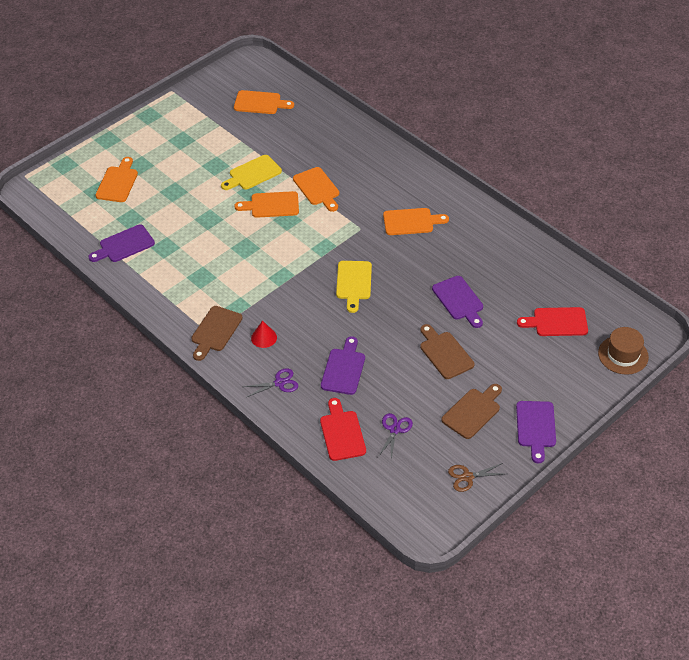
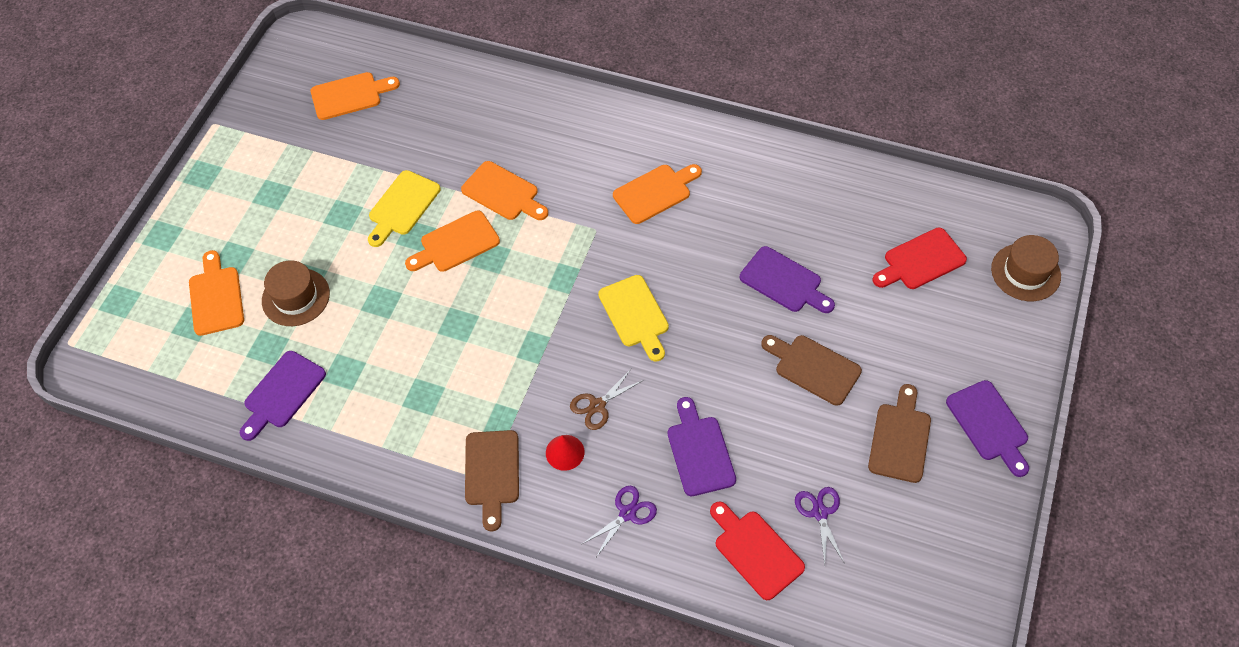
camera: 25 degrees left, 10 degrees up
brown scissors [448,463,504,492] -> brown scissors moved to [570,368,644,430]
none -> brown hat [262,260,330,326]

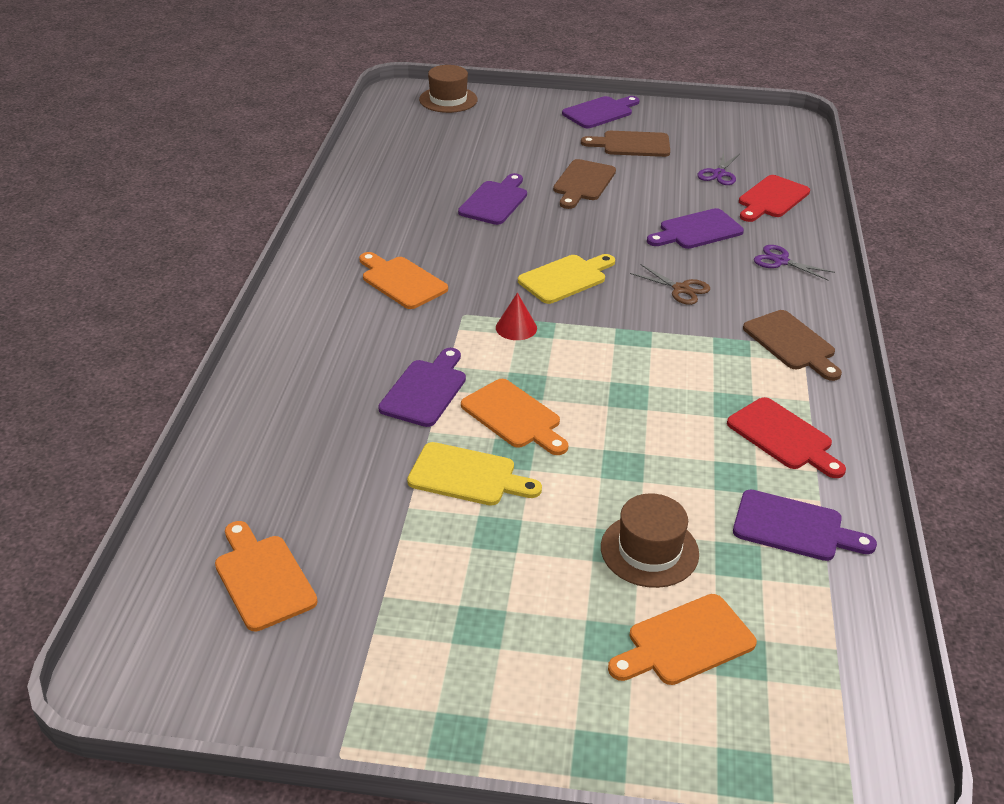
camera: 105 degrees left, 20 degrees down
orange cutting board [461,161,548,220] -> purple cutting board [378,348,466,427]
brown cutting board [465,430,519,532] -> brown cutting board turned 75 degrees clockwise [743,310,842,381]
red cone [546,435,585,471] -> red cone moved to [496,293,537,340]
purple scissors [795,487,845,565] -> purple scissors turned 45 degrees counterclockwise [697,151,739,185]
red cutting board [873,228,967,289] -> red cutting board moved to [727,397,846,478]

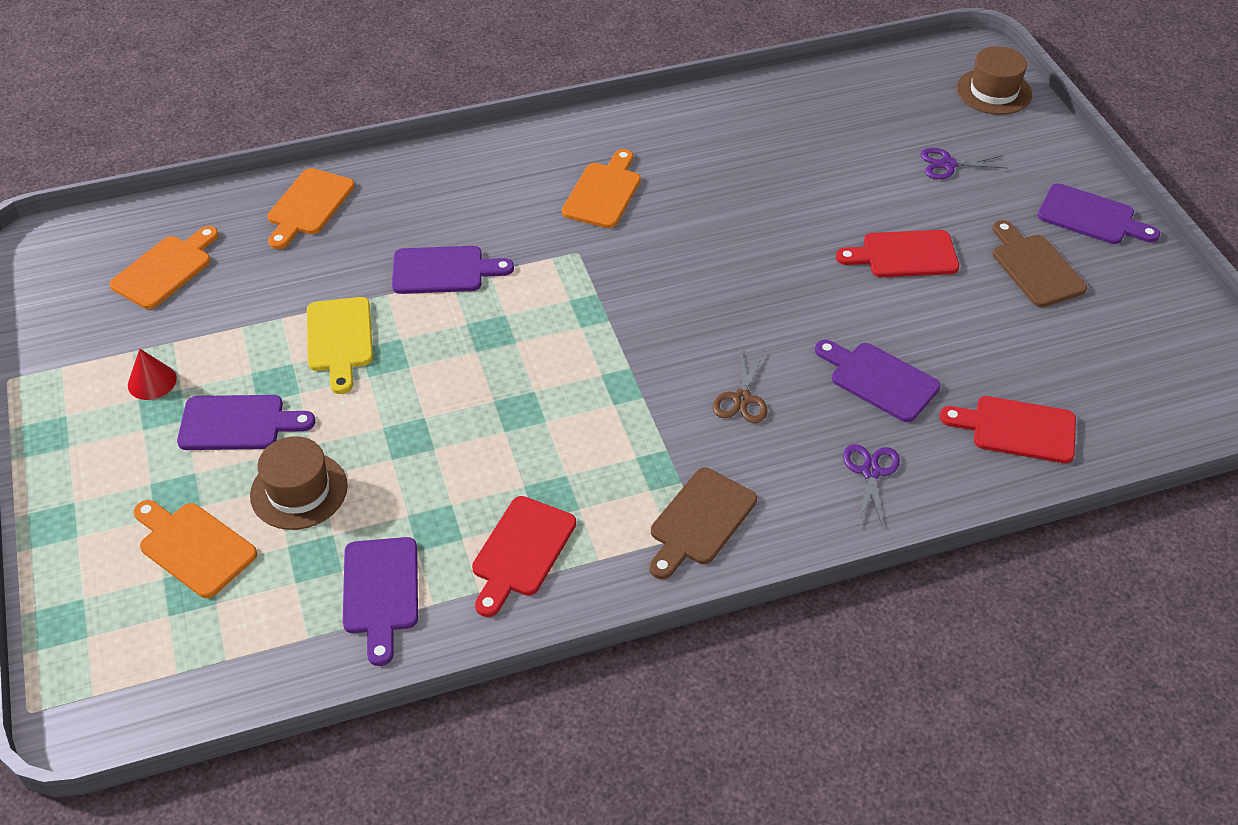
camera: 65 degrees right, 10 degrees up
purple cutting board [458,173,527,225] -> purple cutting board moved to [177,395,315,450]
orange cutting board [461,379,568,455] -> orange cutting board moved to [267,168,355,249]
red cone [496,293,537,340] -> red cone moved to [128,349,177,400]
yellow cutting board [518,254,615,304] -> none
brown cutting board [553,159,616,209] -> red cutting board [836,230,959,277]
purple scissors [697,151,739,185] -> purple scissors moved to [921,148,1008,179]

